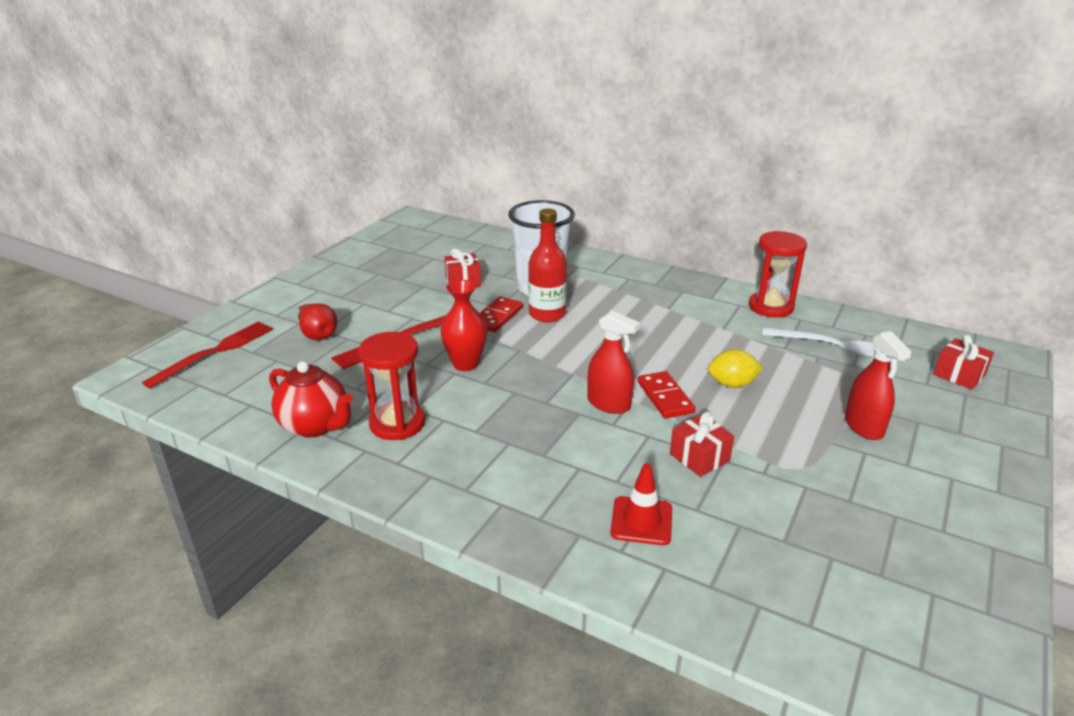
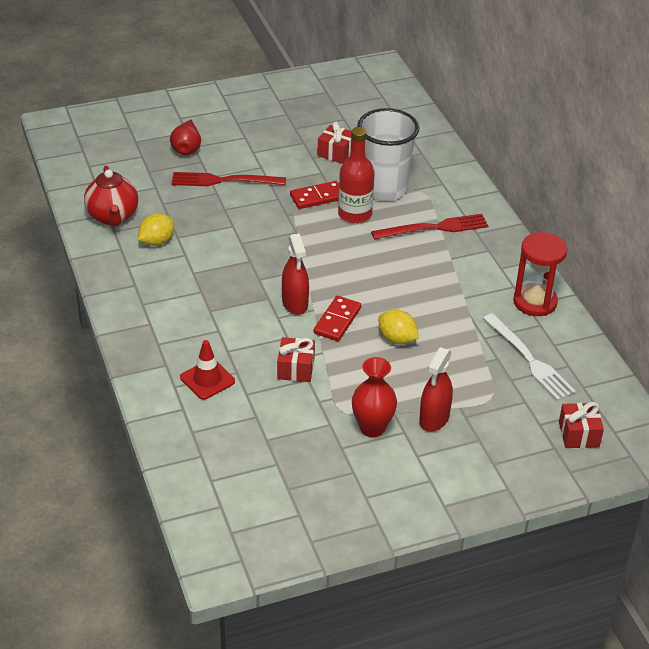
camera: 40 degrees right, 10 degrees up
red fork [142,322,273,388] -> red fork moved to [371,214,488,239]
red hourglass [359,332,425,440] -> yellow lemon [138,213,174,246]
red vase [440,280,487,371] -> red vase moved to [352,357,397,437]

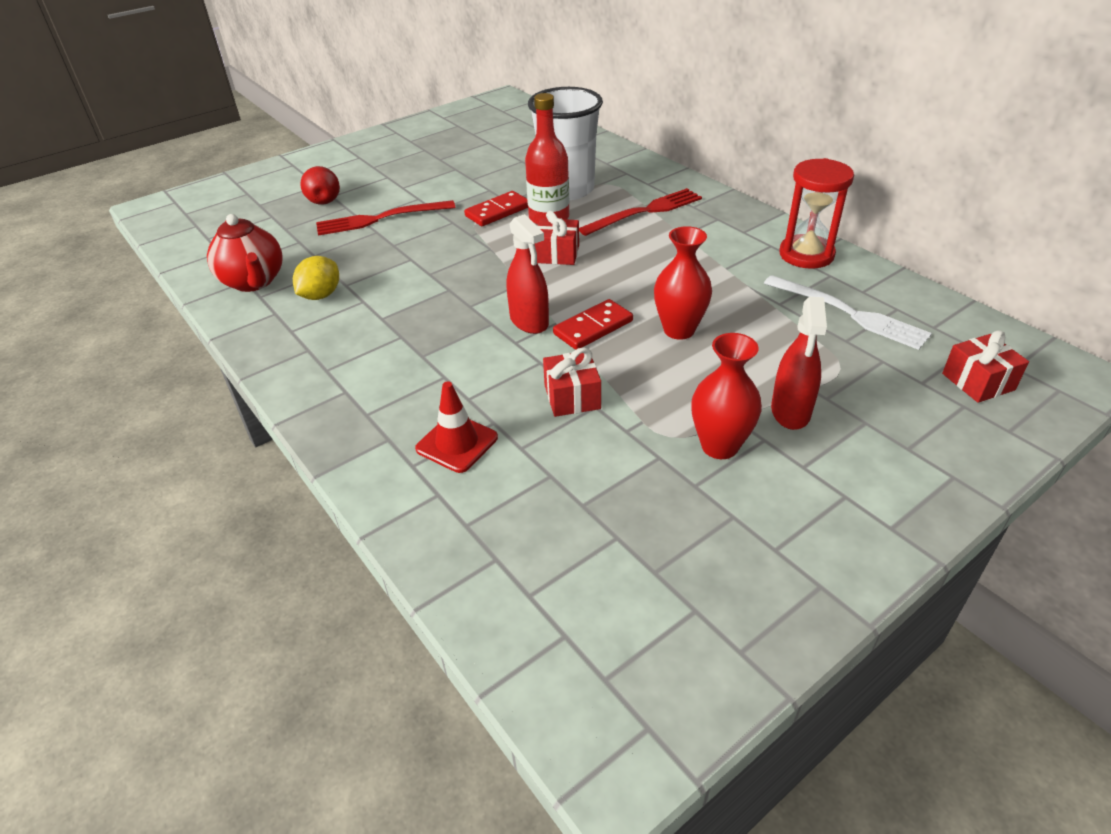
camera: 15 degrees left, 0 degrees up
red domino [314,296,361,341] -> red domino turned 45 degrees clockwise [553,299,633,350]
red gift [317,122,352,164] -> red gift moved to [535,211,579,265]
yellow lemon [378,309,419,344] -> red vase [654,226,712,340]

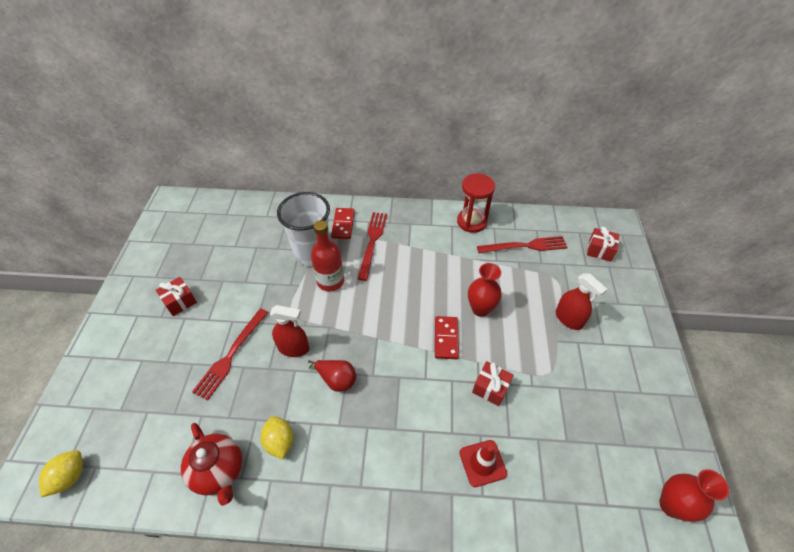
camera: 50 degrees left, 10 degrees up
red teapot [207,214,282,292] -> red teapot turned 45 degrees clockwise [181,423,242,506]
red pear [300,166,340,205] -> red pear moved to [308,360,356,392]
red domino [464,191,528,226] -> red domino moved to [331,208,355,239]
red spray bottle [507,214,549,334] -> red spray bottle moved to [270,305,309,357]
red gift [535,211,579,265] -> red gift moved to [156,277,197,316]
red vase [691,333,762,459] -> red vase moved to [659,469,729,522]
white fork [764,275,932,350] -> red fork [477,236,568,253]
none -> yellow lemon [39,451,83,497]

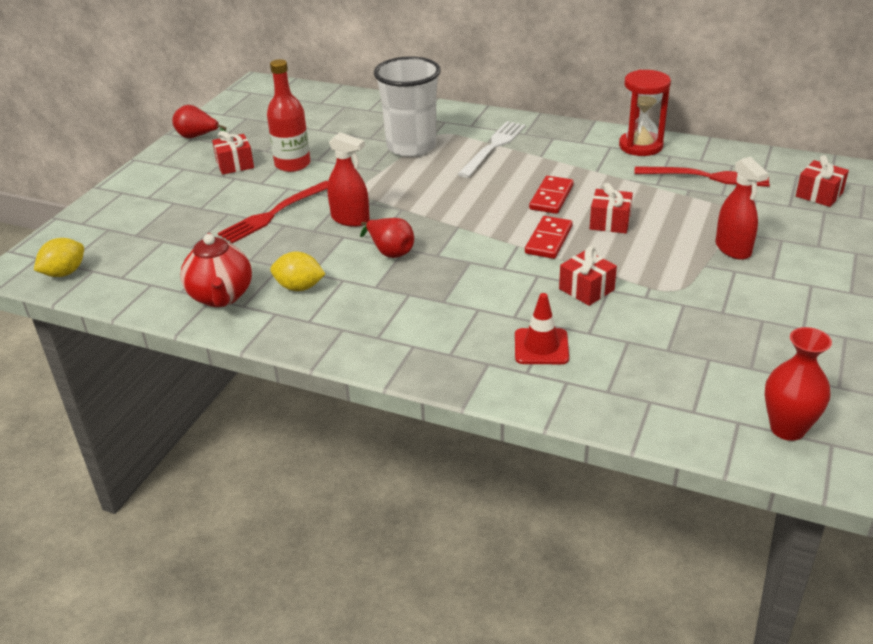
camera: 20 degrees right, 15 degrees down
yellow lemon [261,416,293,460] -> yellow lemon turned 75 degrees counterclockwise [270,251,325,291]
red bottle [311,220,344,291] -> red bottle moved to [267,59,311,172]
red domino [331,208,355,239] -> red domino moved to [529,176,574,214]
red fork [358,212,387,281] -> white fork [458,121,526,178]
red vase [468,263,502,317] -> red gift [590,183,633,234]
none -> red pear [172,105,227,138]

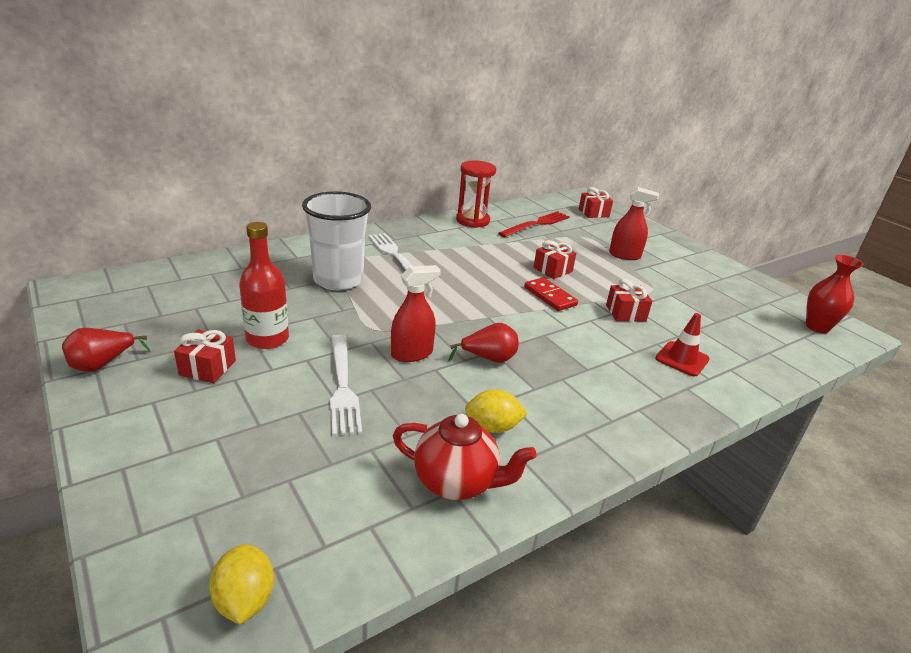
camera: 60 degrees left, 5 degrees down
red fork [218,181,328,243] -> white fork [330,334,362,436]
yellow lemon [270,251,325,291] -> yellow lemon turned 45 degrees clockwise [465,389,528,433]
red domino [529,176,574,214] -> none

